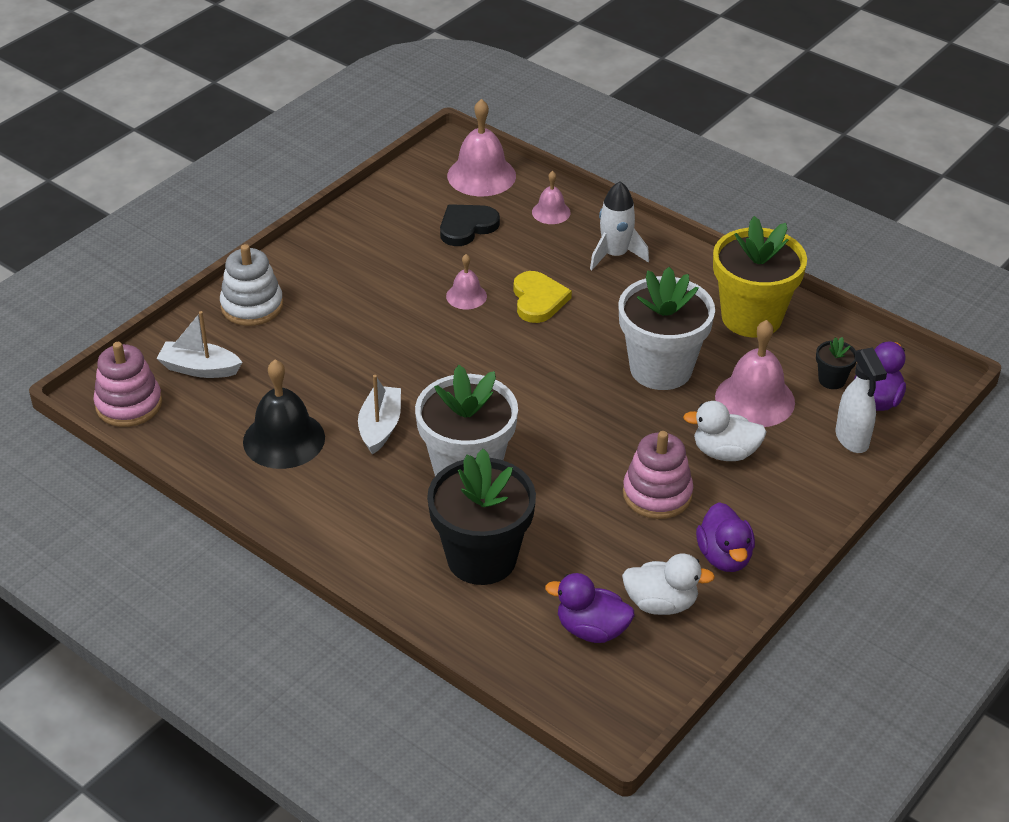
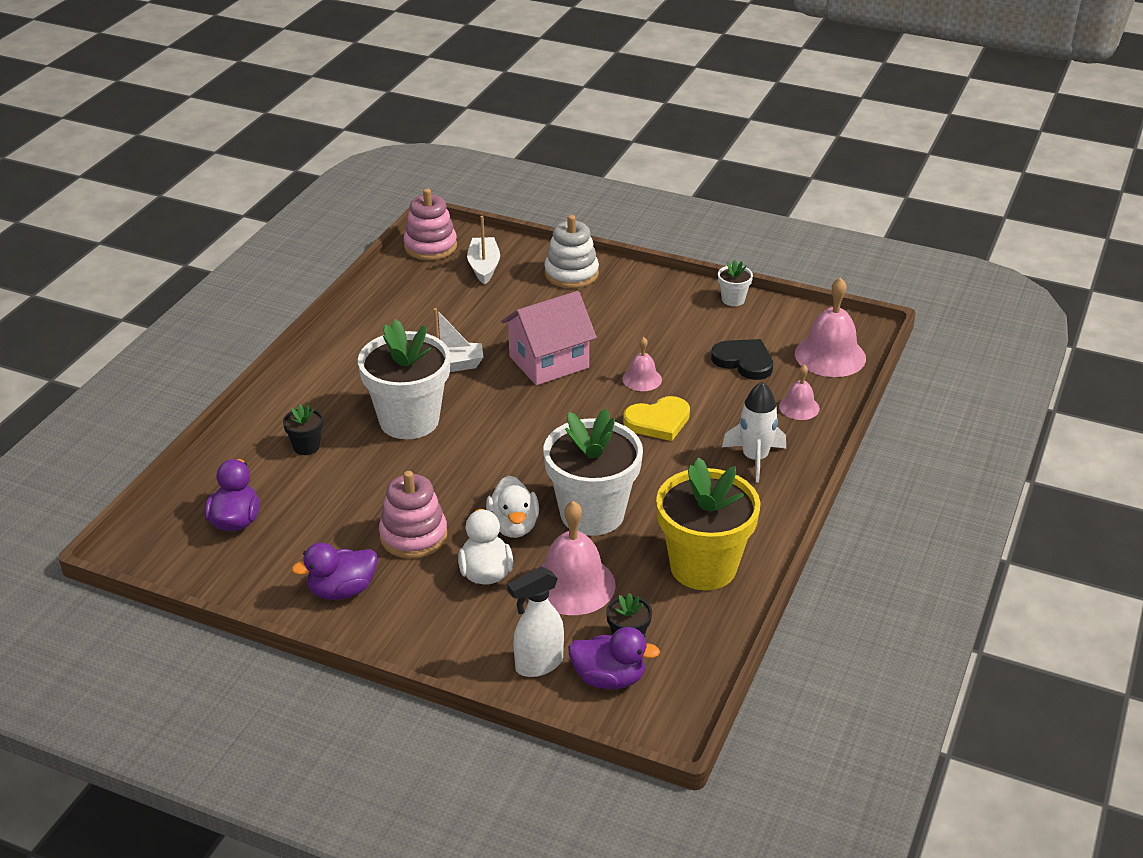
camera: 75 degrees right, 5 degrees down
black bell [243,360,325,469] -> none
black flower pot [427,449,536,585] -> black flower pot [283,404,323,455], size x0.43
white duck [622,554,715,615] -> white duck moved to [486,475,539,538]
none -> pink house [501,291,597,385]
none -> white flower pot [718,260,753,306]

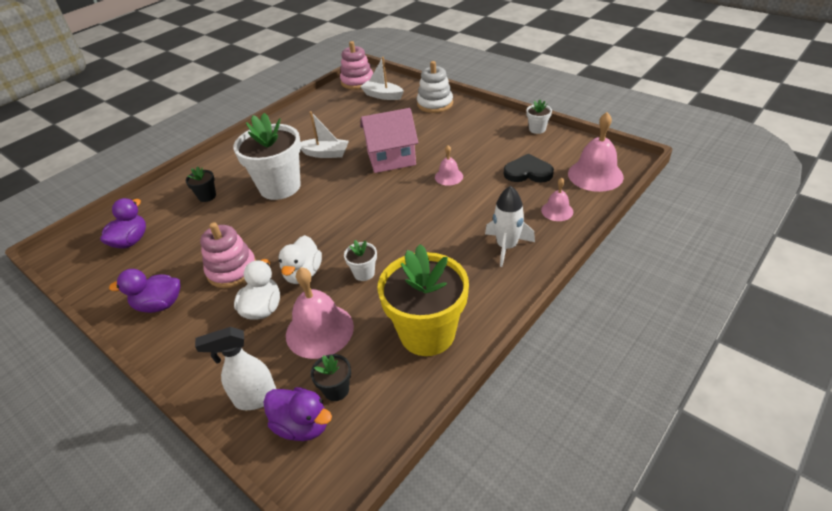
camera: 20 degrees right, 5 degrees up
white boat [467,216,500,285] -> white boat turned 75 degrees counterclockwise [361,57,404,100]
white flower pot [543,408,643,536] -> white flower pot [344,240,377,281], size x0.43
yellow heart [623,396,690,441] -> none
black heart [711,339,773,380] -> black heart turned 45 degrees counterclockwise [504,154,554,183]

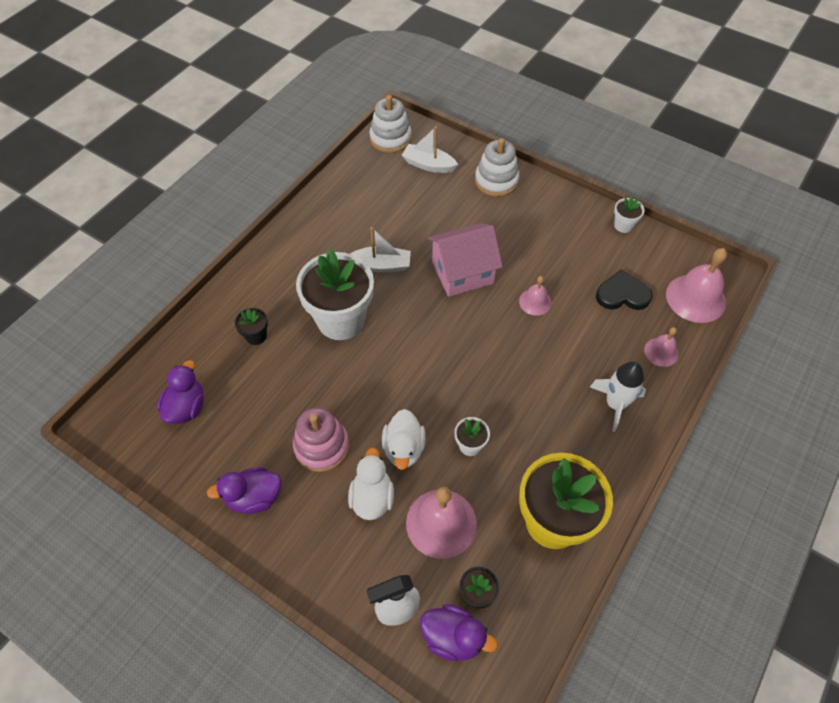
camera: 10 degrees left, 15 degrees up
pink stacking toy [340,41,373,90] -> white stacking toy [369,95,412,153]

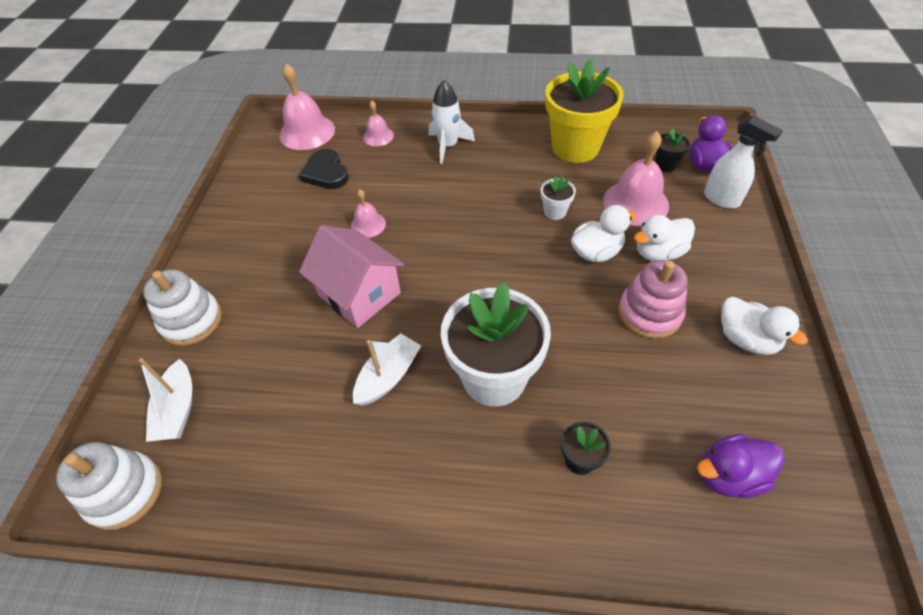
camera: 115 degrees left, 5 degrees down
purple duck [207,467,281,514] -> white duck [721,297,808,355]
white boat [351,227,411,272] -> white boat turned 60 degrees clockwise [353,333,421,406]
white flower pot [614,197,645,233] -> none

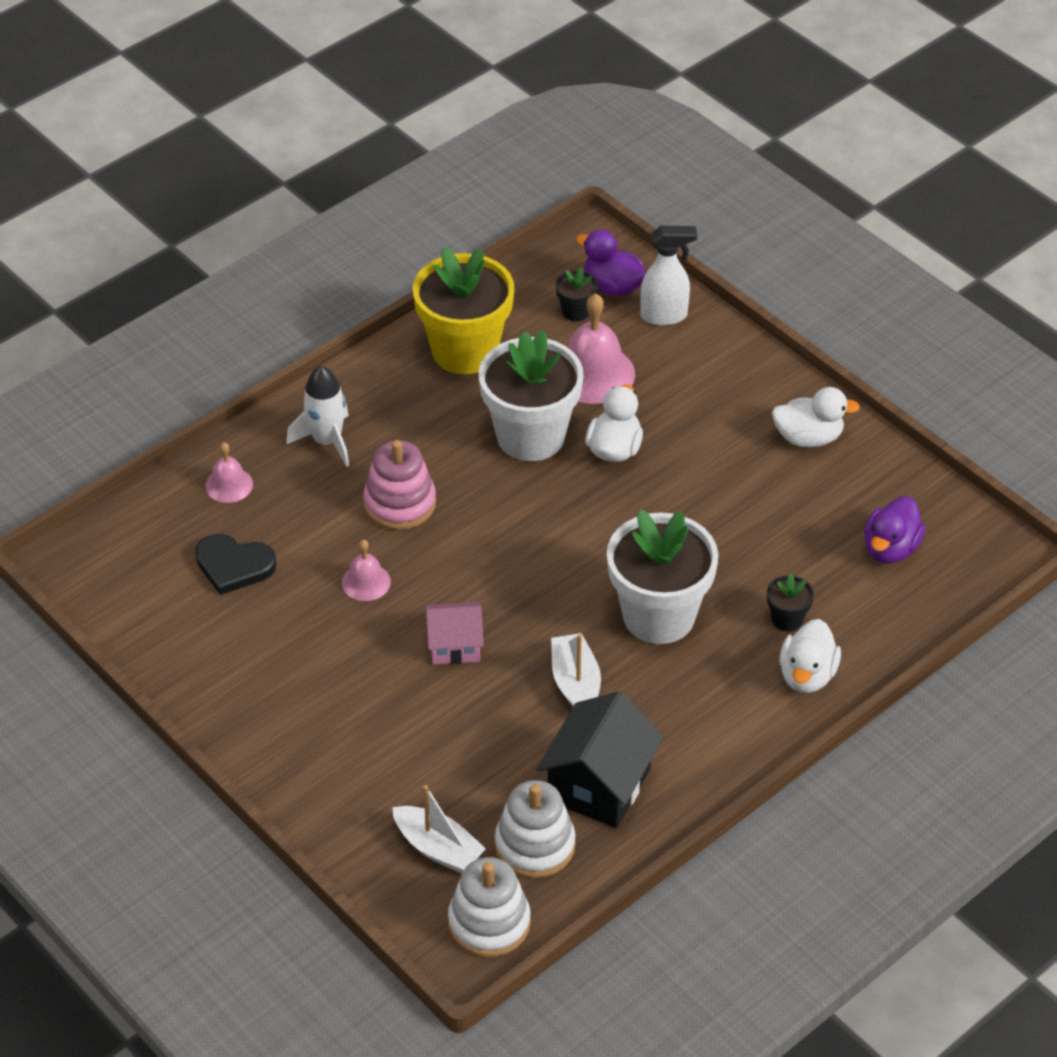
camera: 50 degrees left, 5 degrees down
white stacking toy [143,270,222,346] -> white stacking toy moved to [495,780,576,878]
pink bell [279,63,335,150] -> none
pink house [299,225,404,328] -> pink house [425,602,484,665], size x0.61
white flower pot [541,176,576,220] -> white flower pot [479,330,584,461], size x2.33
pink stacking toy [619,260,688,339] -> pink stacking toy moved to [363,440,436,530]
white duck [634,215,695,261] -> white duck moved to [779,619,841,693]
none -> black house [536,691,664,828]

